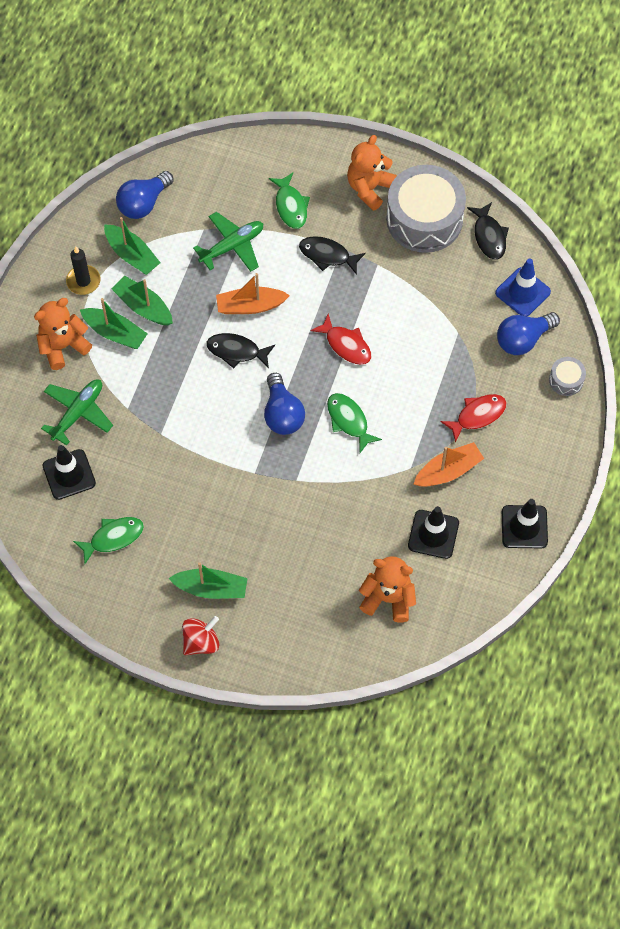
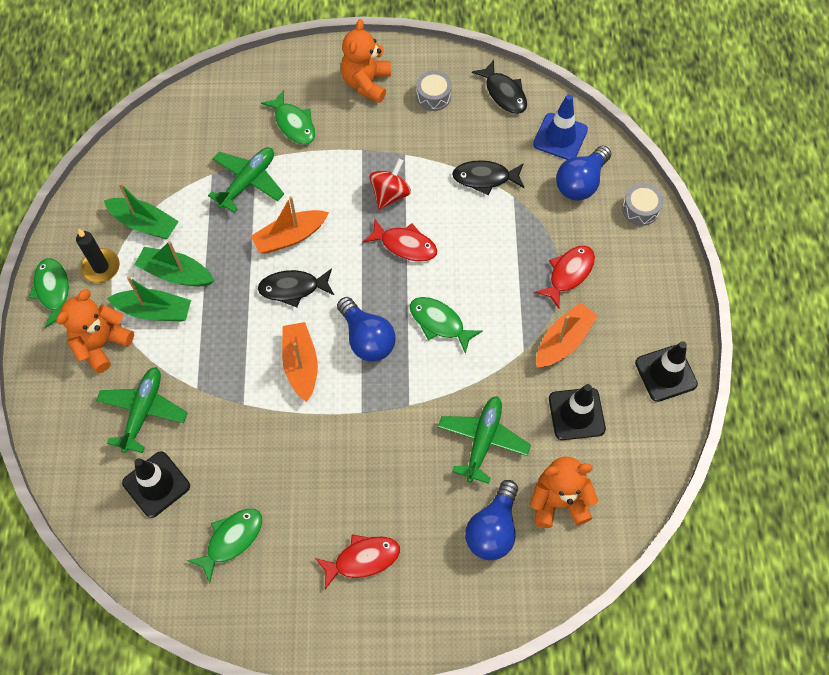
camera: 20 degrees left, 0 degrees up
blue light bulb [116,171,174,219] -> blue light bulb moved to [465,480,518,560]
green boat [168,562,248,599] -> red fish [315,535,400,589]
red spinning top [182,616,219,655] -> red spinning top moved to [370,158,411,210]
black fish [299,236,366,275] -> black fish moved to [452,160,524,195]
grey drum [386,165,466,253] -> grey drum [416,70,452,111], size x0.43
none -> green fish [29,258,69,328]
none -> orange boat [282,322,318,402]
none -> green plane [438,396,531,484]

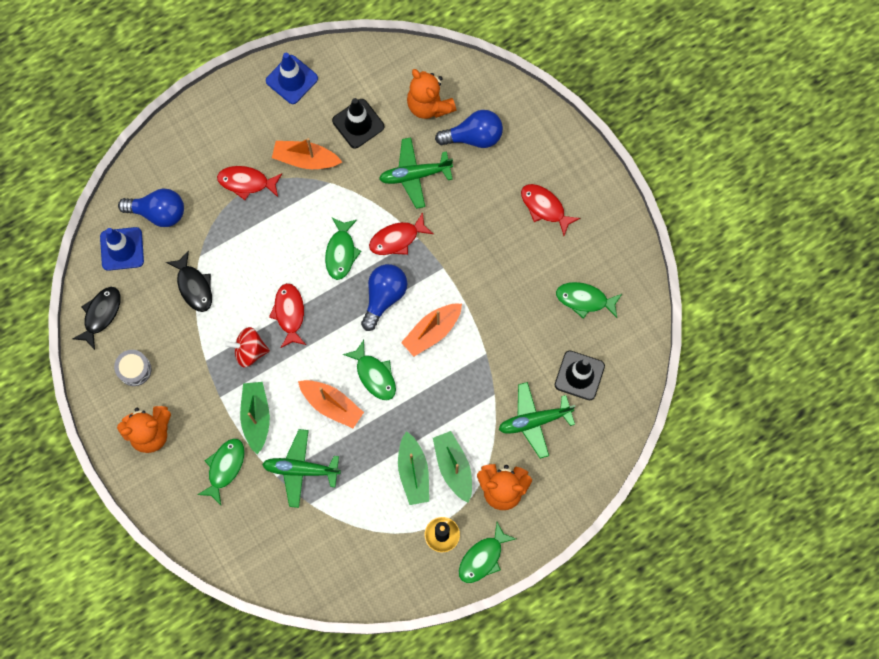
camera: 120 degrees left, 10 degrees up
green boat [104,183,179,239] -> green boat moved to [240,382,270,454]
black fish [258,268,334,307] -> green fish [343,340,396,401]
grey drum [622,183,663,226] -> none
black traffic cone [635,341,698,402] -> blue traffic cone [266,53,318,104]
none -> red fish [369,212,433,255]

